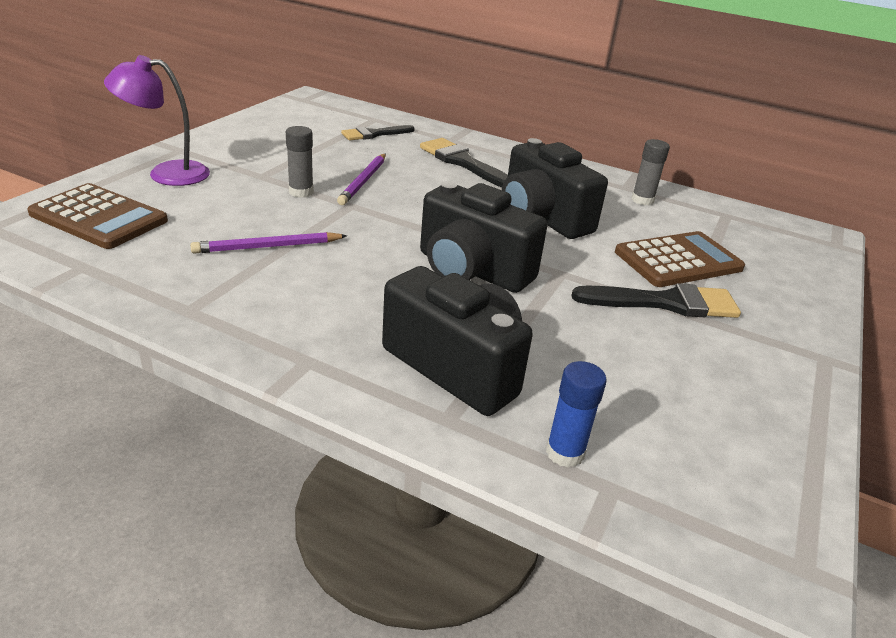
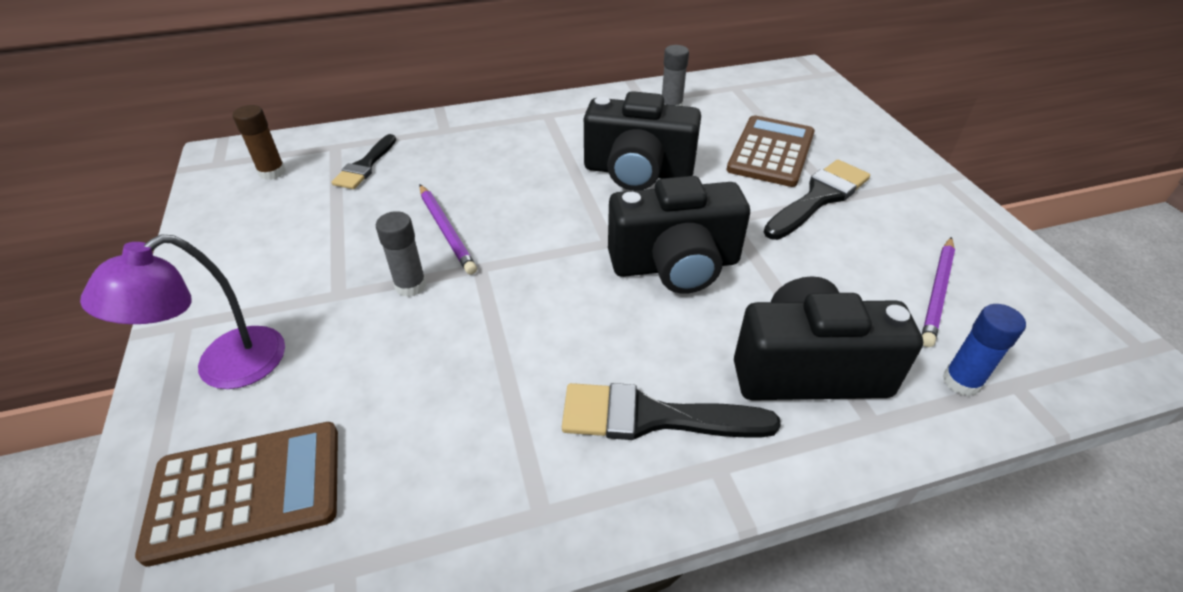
camera: 40 degrees left, 10 degrees up
purple pencil [190,232,347,254] -> purple pencil moved to [922,237,955,347]
black brush [420,138,508,188] -> black brush moved to [562,383,781,440]
none -> brown glue stick [233,105,286,180]

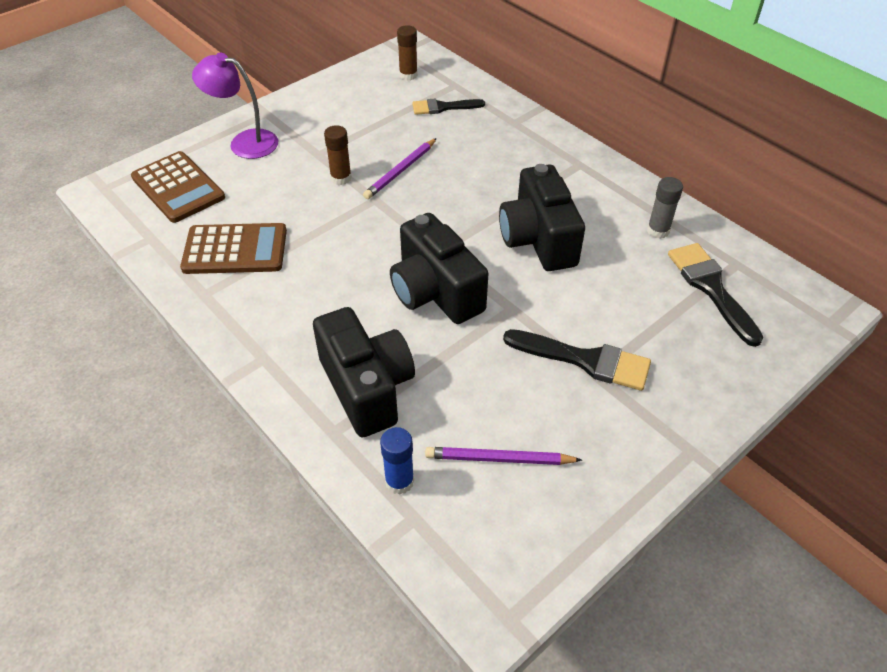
camera: 65 degrees right, 5 degrees up
grey glue stick [376,211,426,297] -> brown glue stick [324,125,352,185]
black brush [562,383,781,440] -> black brush moved to [668,243,763,347]
brown calculator [727,115,815,187] -> brown calculator moved to [180,223,287,274]

